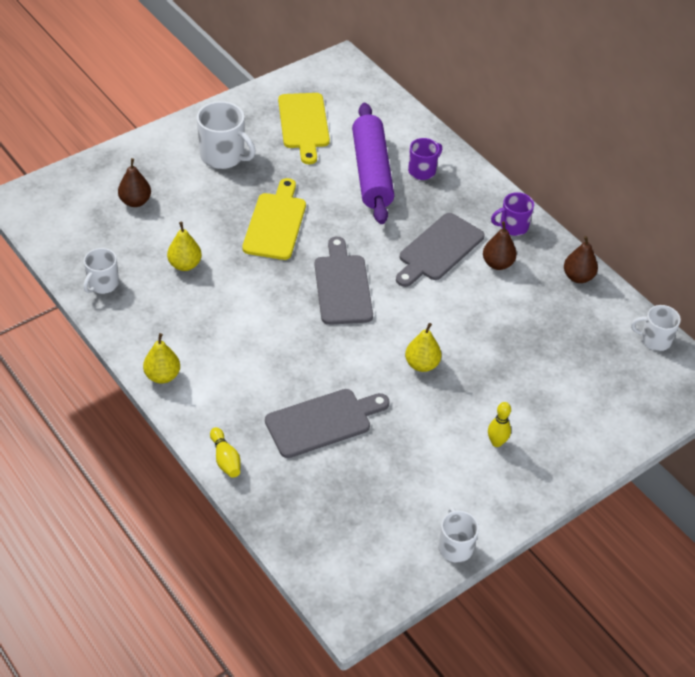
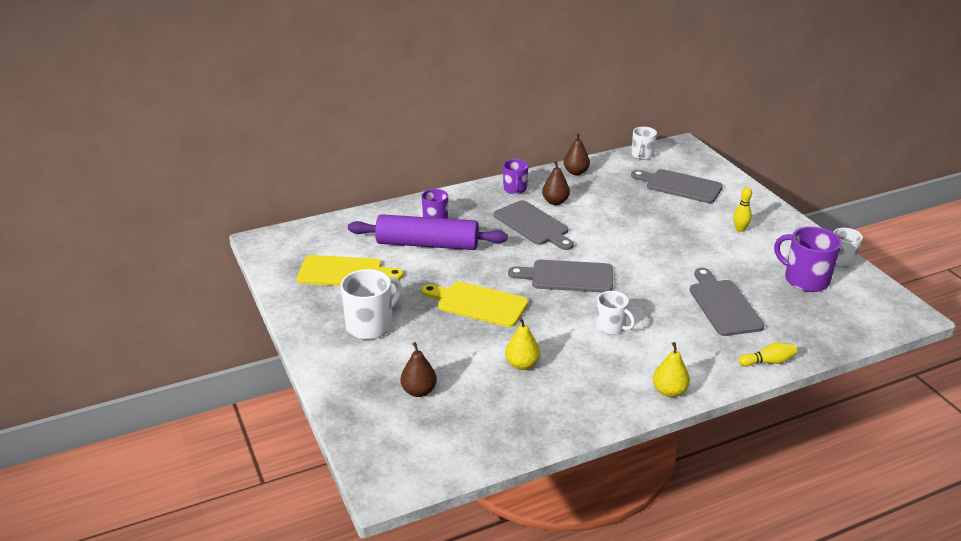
camera: 75 degrees left, 15 degrees down
white mug [83,248,119,294] -> white mug moved to [596,291,635,335]
yellow pear [405,323,441,372] -> none
none -> grey cutting board [631,169,723,203]
none -> purple mug [774,227,841,292]

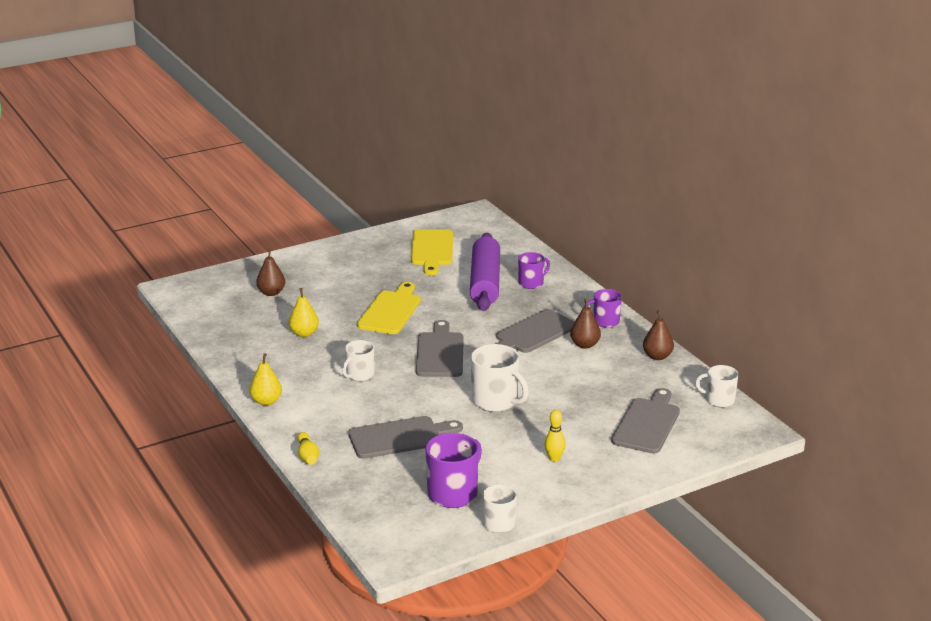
camera: 85 degrees right, 5 degrees down
white mug [340,269,402,340] -> white mug moved to [471,344,529,412]

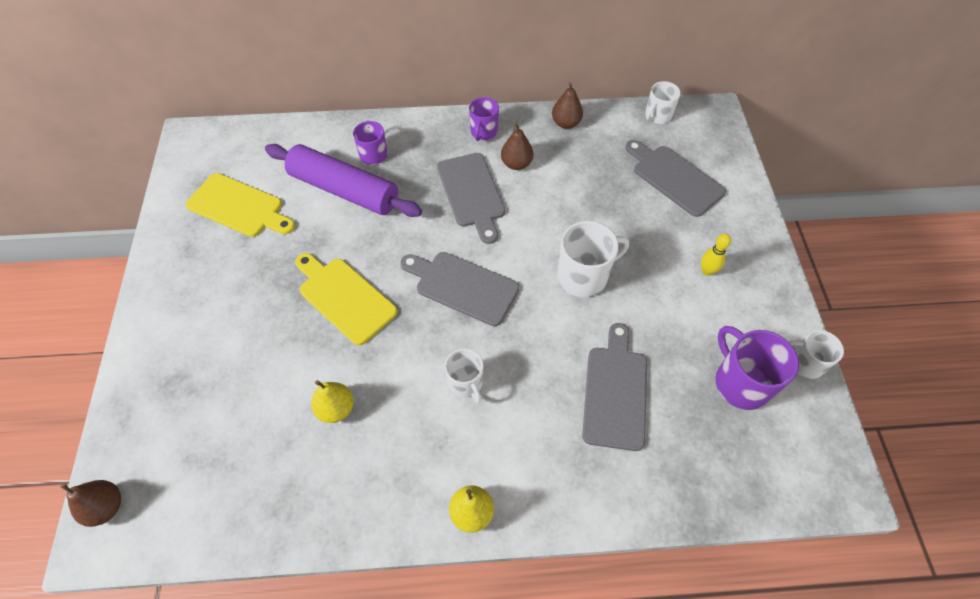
camera: 65 degrees left, 30 degrees up
brown pear [256,249,285,296] -> brown pear moved to [61,480,121,527]
yellow bowling pin [297,432,319,465] -> none

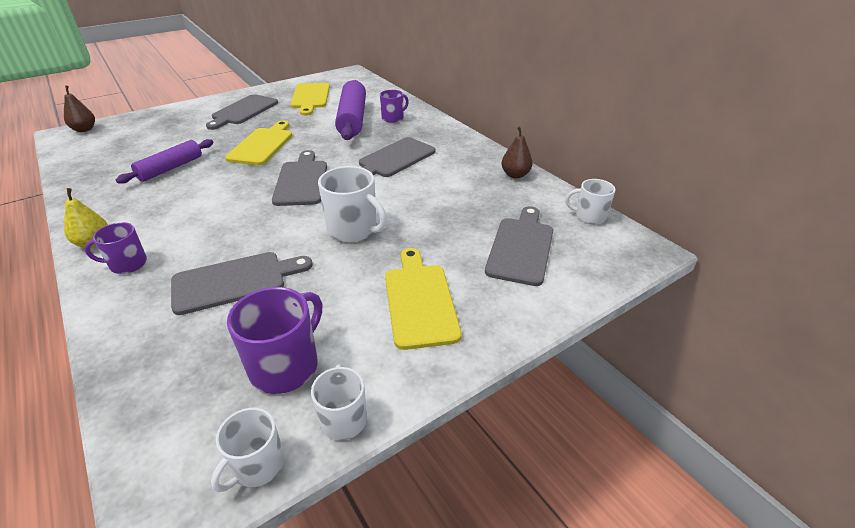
camera: 60 degrees right, 20 degrees down
yellow pear [311,380,354,423] -> purple rolling pin [116,139,214,184]
white mug [445,348,484,403] -> white mug moved to [211,408,284,492]
purple mug [469,97,499,141] -> purple mug moved to [84,222,147,274]
brown pear [501,123,533,170] -> none
yellow bowling pin [701,234,731,276] -> yellow cutting board [385,248,462,350]
none -> grey cutting board [206,94,278,130]

